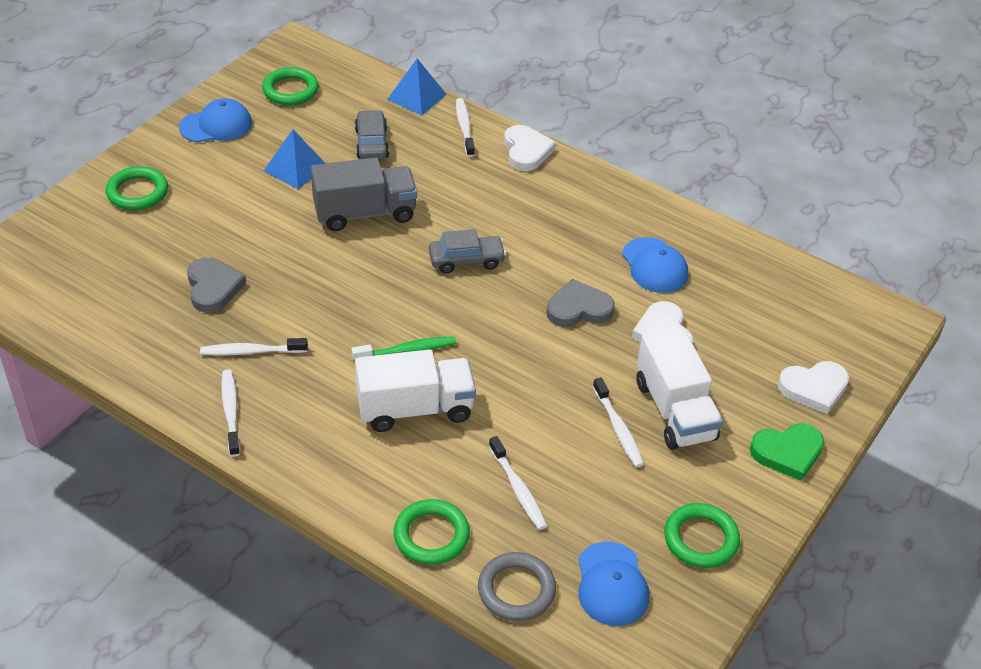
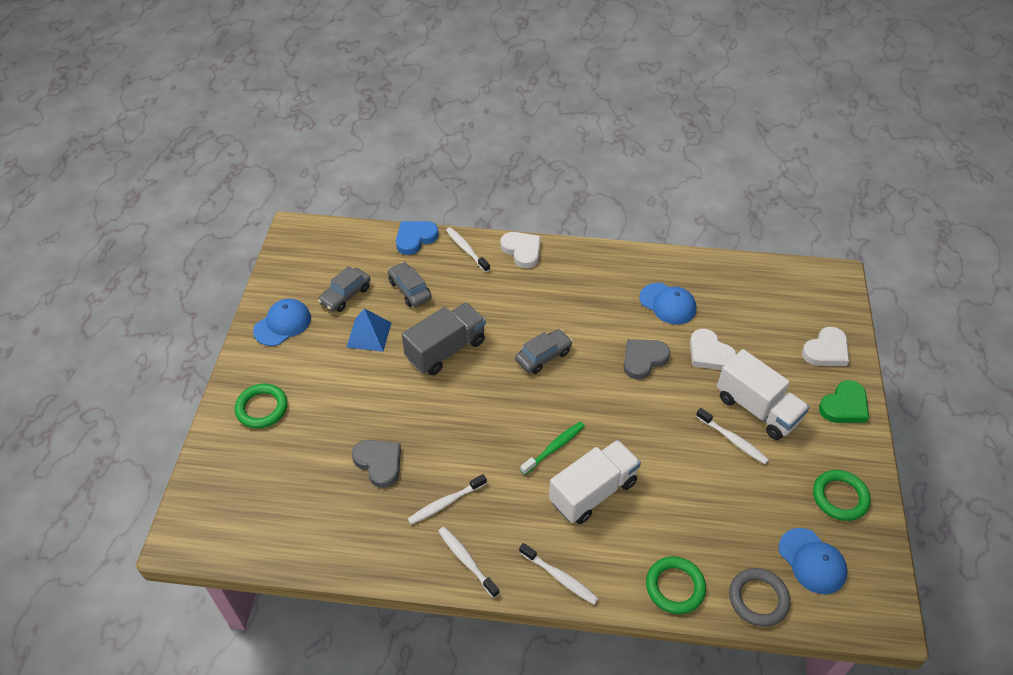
camera: 25 degrees left, 5 degrees up
green ring [262,67,319,105] -> none
blue pyramid [387,59,447,115] -> blue heart [396,221,439,255]
white toothbrush [489,436,547,530] -> white toothbrush moved to [519,543,599,605]
none -> grey car [318,266,371,312]

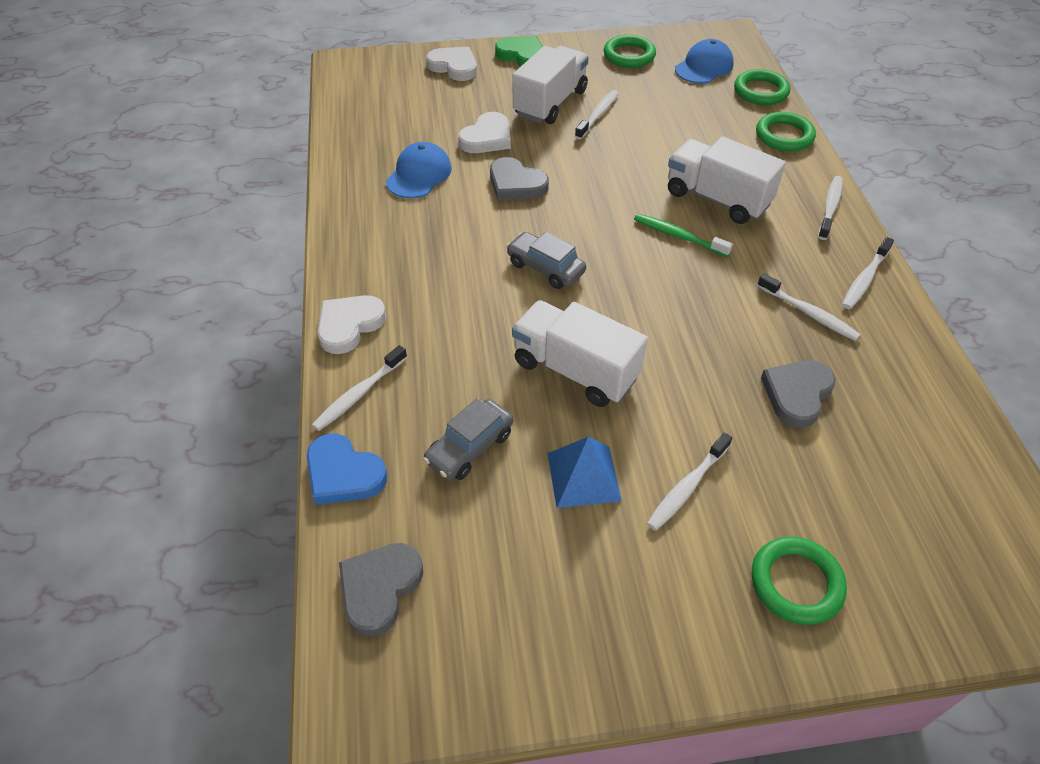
camera: 105 degrees left, 0 degrees up
blue cap [253,299,311,346] -> none
grey car [318,266,371,312] -> none
grey truck [402,303,486,375] -> white truck [512,300,648,407]
grey ring [729,568,790,627] -> green ring [734,69,790,105]
none -> grey heart [339,543,423,637]
none -> white toothbrush [647,433,732,531]

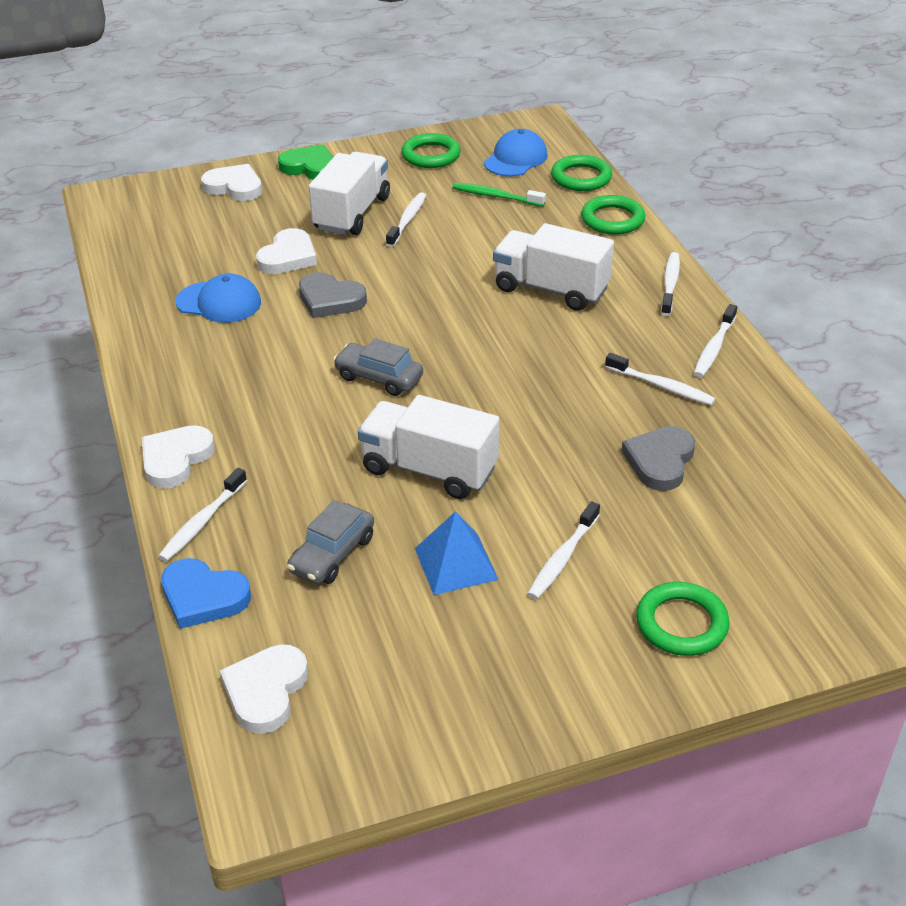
camera: 10 degrees left, 10 degrees down
grey heart [339,543,423,637] -> white heart [220,644,308,734]
blue cap [386,142,452,198] -> blue cap turned 90 degrees clockwise [176,274,261,323]
green toothbrush [634,214,733,257] -> green toothbrush moved to [452,183,546,207]

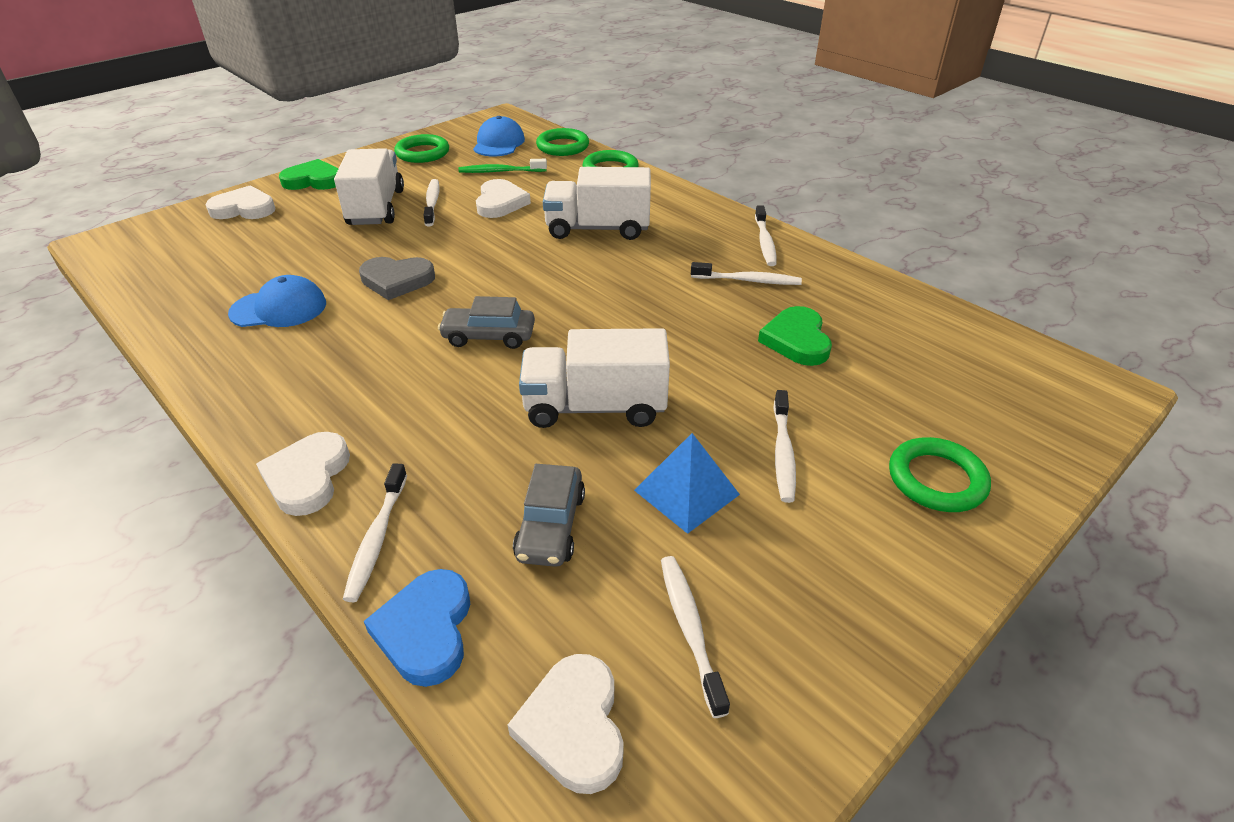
camera: 25 degrees left, 0 degrees up
blue heart [161,558,251,629] -> blue heart turned 90 degrees clockwise [364,569,470,687]
white heart [256,228,317,274] -> white heart moved to [476,179,531,218]
grey heart [621,426,695,491] -> green heart [758,306,832,366]
white toothbrush [661,252,680,316] -> white toothbrush moved to [661,556,730,718]

